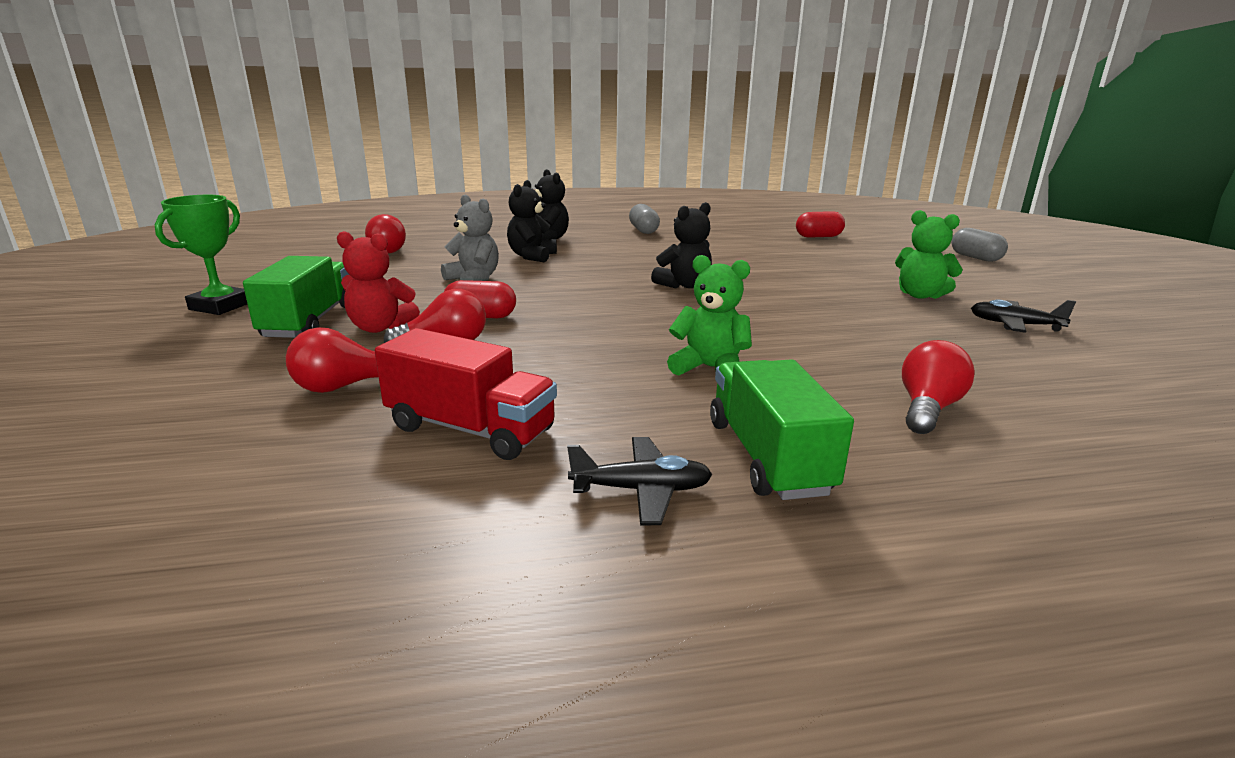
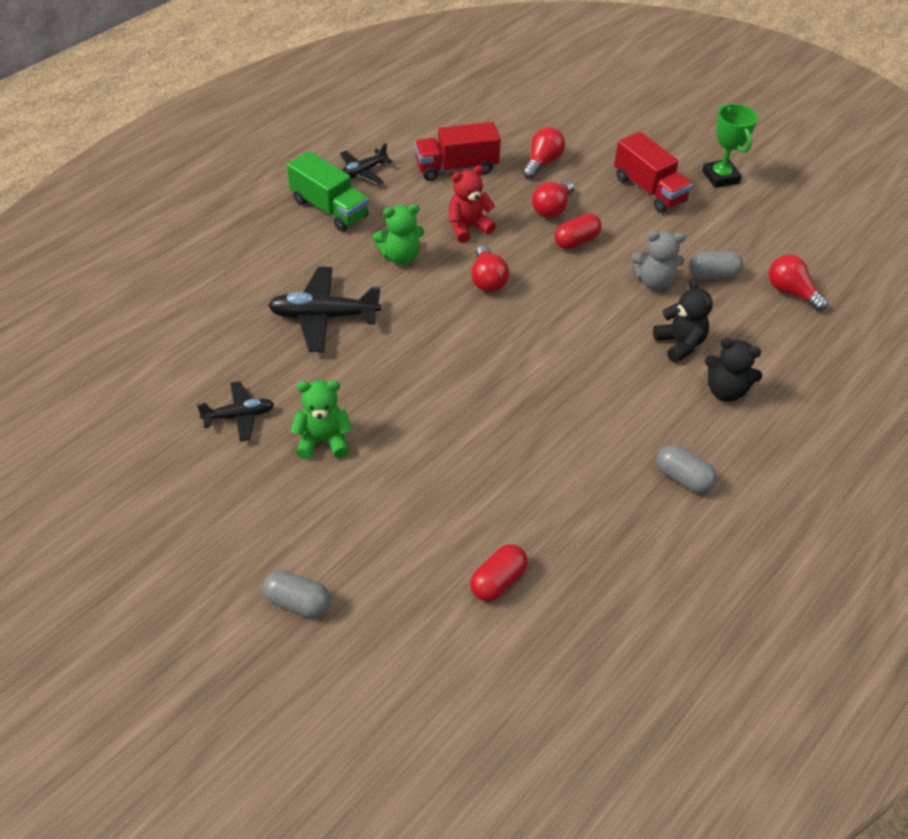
camera: 140 degrees right, 25 degrees up
green truck [243,256,349,338] -> red truck [614,132,693,213]
red teddy bear [337,231,420,333] -> red teddy bear moved to [449,165,496,243]
black teddy bear [651,202,712,288] -> none
red light bulb [902,340,975,434] -> red light bulb moved to [471,245,509,292]
none -> black plane [268,267,381,352]
none -> grey capsule [689,251,743,279]

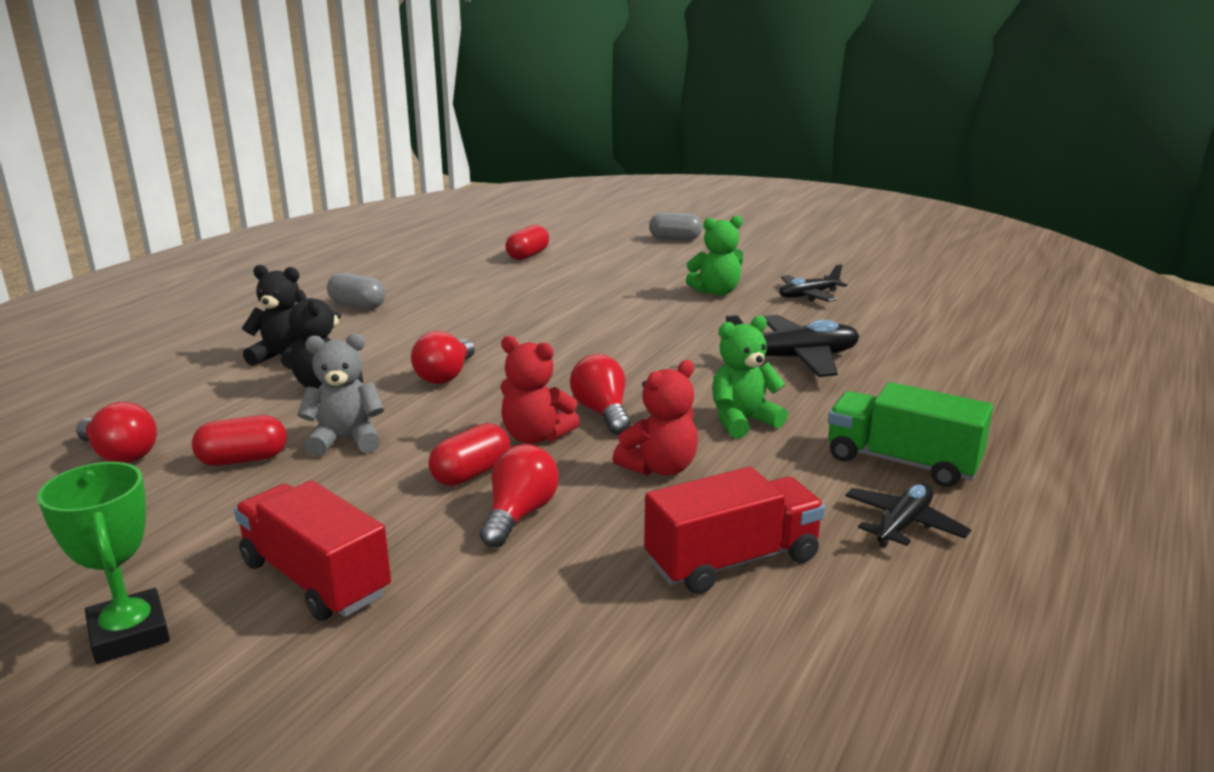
camera: 170 degrees right, 25 degrees down
red light bulb [523,127,565,179] -> red light bulb moved to [411,331,475,384]
grey capsule [689,251,743,279] -> red capsule [192,415,287,466]
none -> red teddy bear [500,336,580,444]

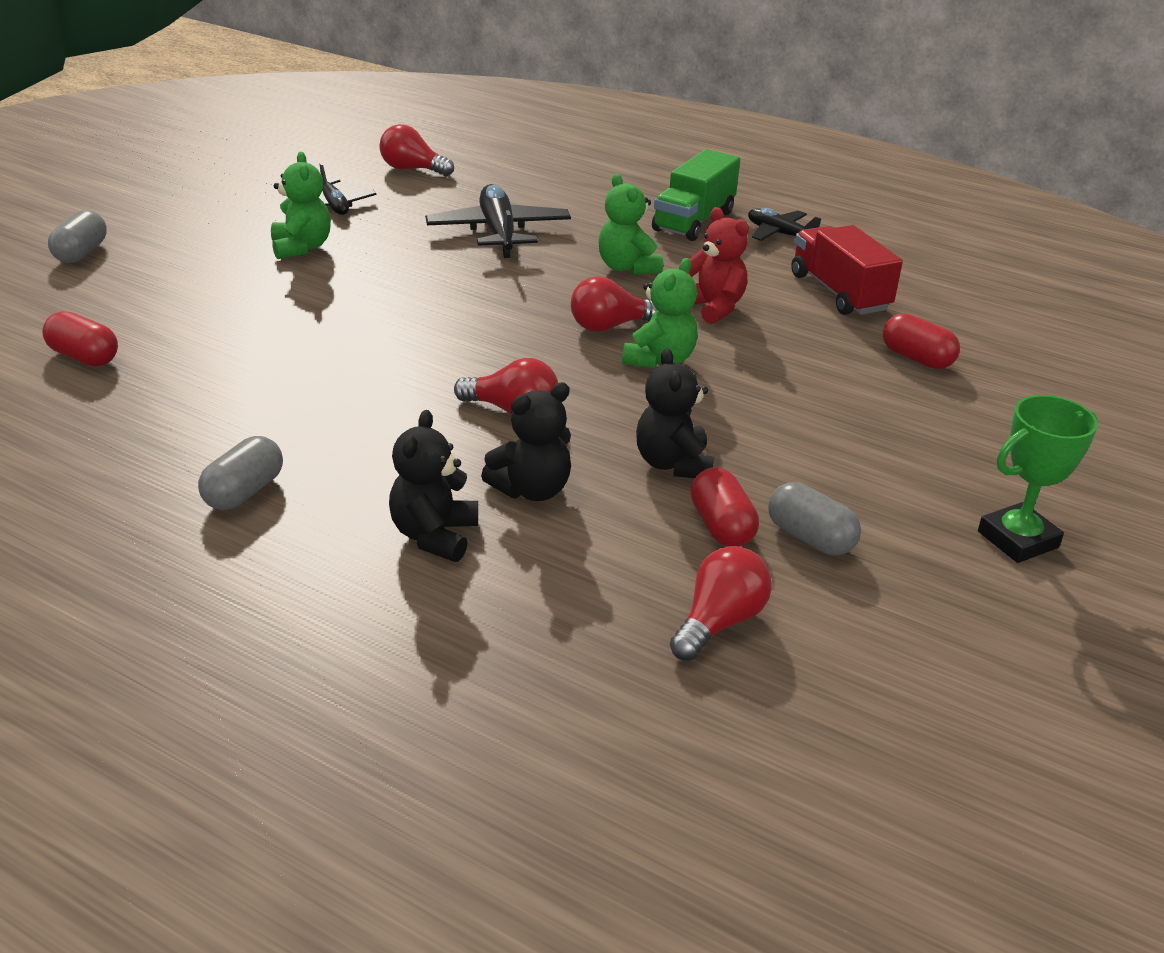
camera: 90 degrees left, 10 degrees up
red truck [234,480,391,621] -> none
grey teddy bear [297,333,384,457] -> black teddy bear [636,348,714,478]
red capsule [429,423,510,486] -> red capsule moved to [883,313,960,369]
red light bulb [480,444,559,548] -> red light bulb moved to [379,124,454,176]
red teddy bear [500,336,580,444] -> green teddy bear [622,258,698,369]
none -> grey capsule [768,482,861,555]

